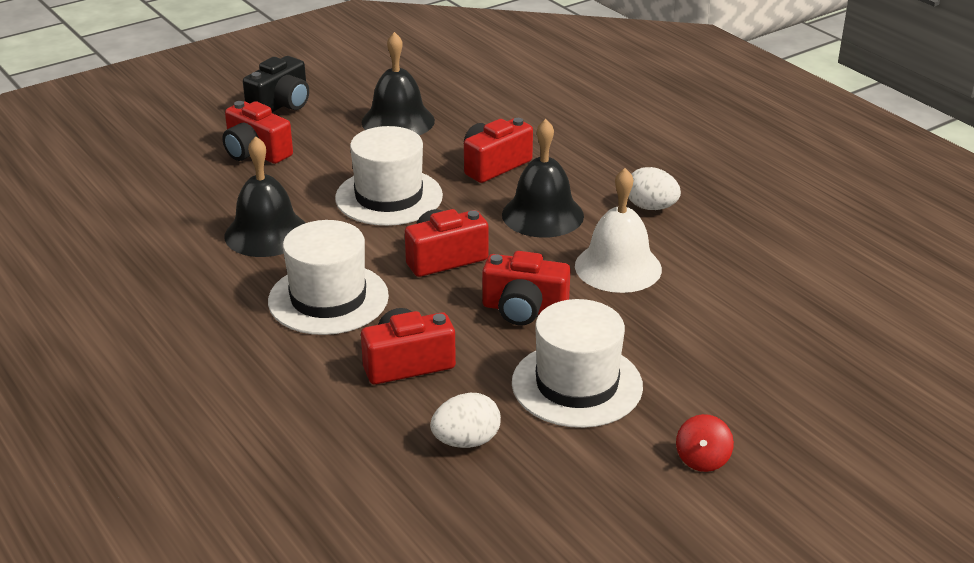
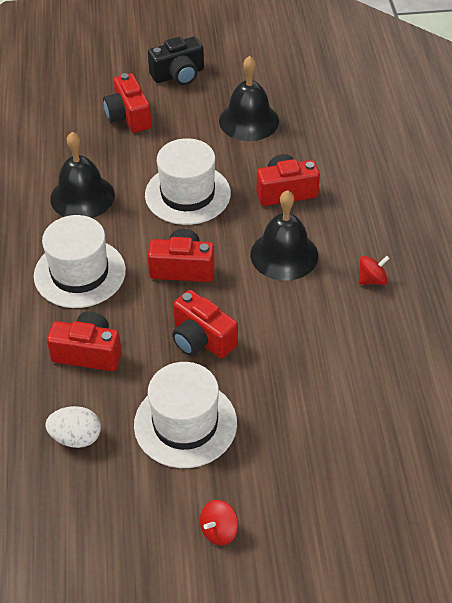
camera: 30 degrees right, 15 degrees up
white bell [575,168,662,293] -> none
white egg [628,167,681,210] -> red spinning top [359,256,390,285]

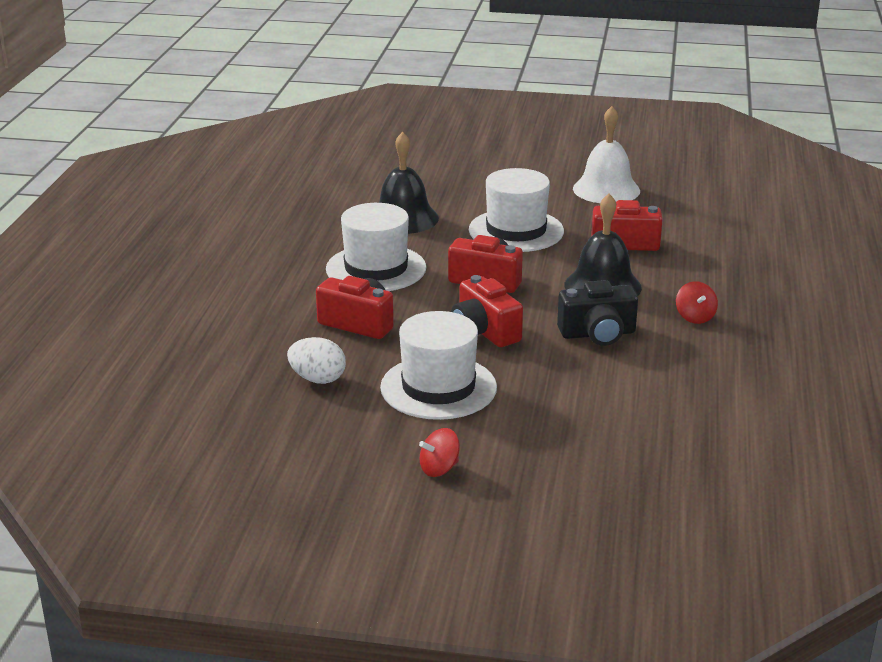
camera: 15 degrees right, 20 degrees down
red camera [103,73,152,133] -> none
black camera [148,36,204,85] -> black camera moved to [557,280,638,346]
black bell [219,56,279,141] -> white bell [573,106,640,203]
red spinning top [359,256,390,285] -> red spinning top turned 90 degrees clockwise [676,281,718,324]

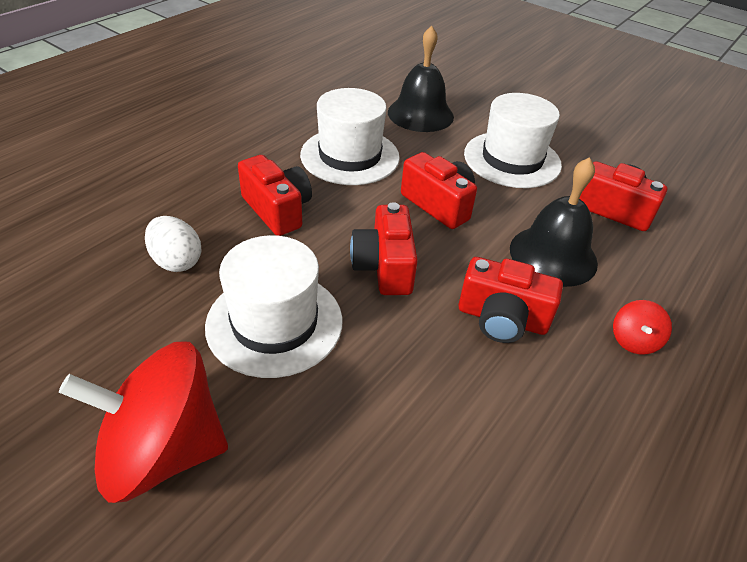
camera: 25 degrees right, 15 degrees up
red spinning top [419,428,460,477] -> red spinning top [59,341,228,503], size x2.35
black camera [557,280,638,346] -> red camera [458,257,563,343]
white bell [573,106,640,203] -> none

